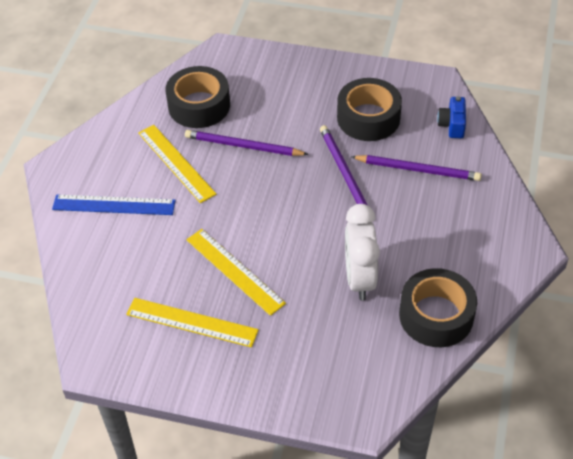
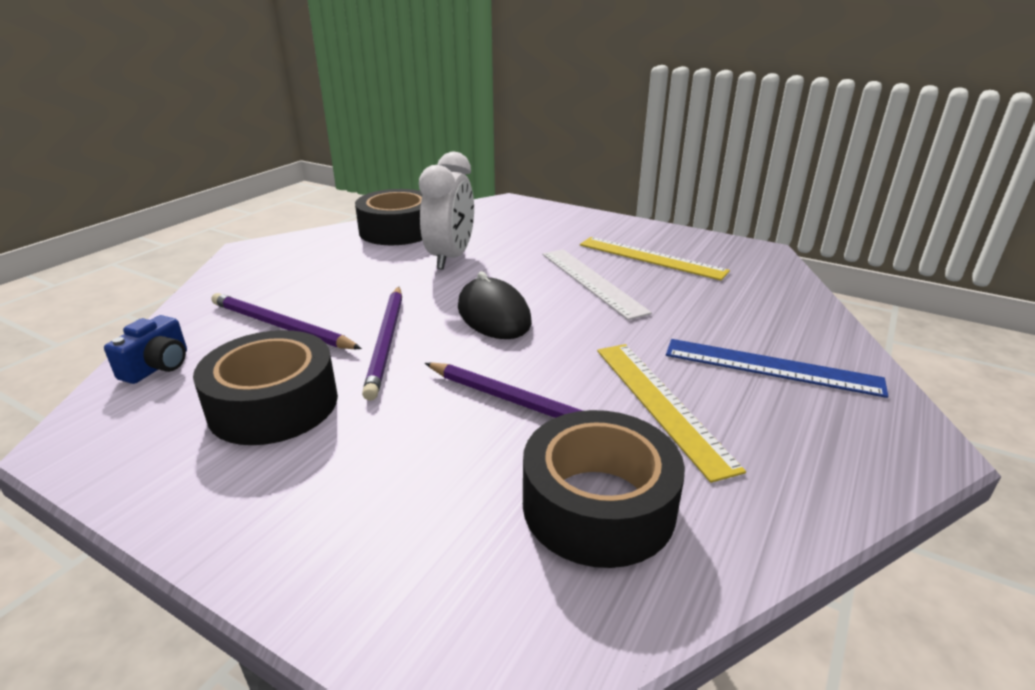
camera: 165 degrees left, 20 degrees down
yellow ruler [186,229,286,316] -> white ruler [543,249,652,320]
none -> black mouse [458,271,532,339]

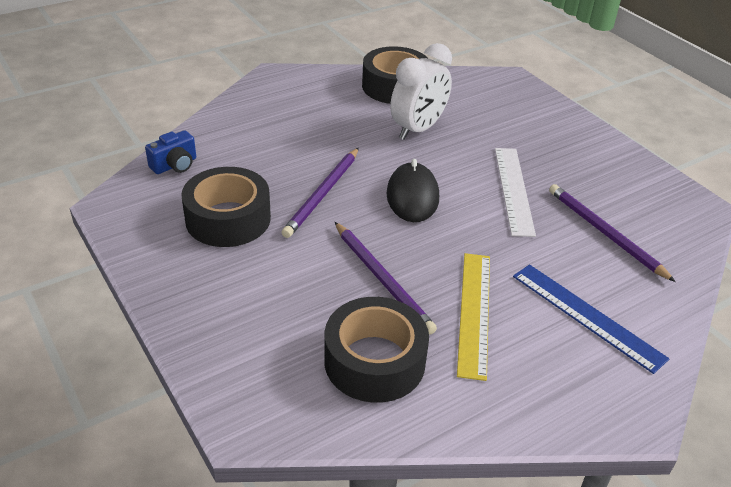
camera: 25 degrees right, 10 degrees up
purple pencil [211,293,362,349] -> purple pencil moved to [549,184,676,282]
yellow ruler [580,237,730,281] -> none

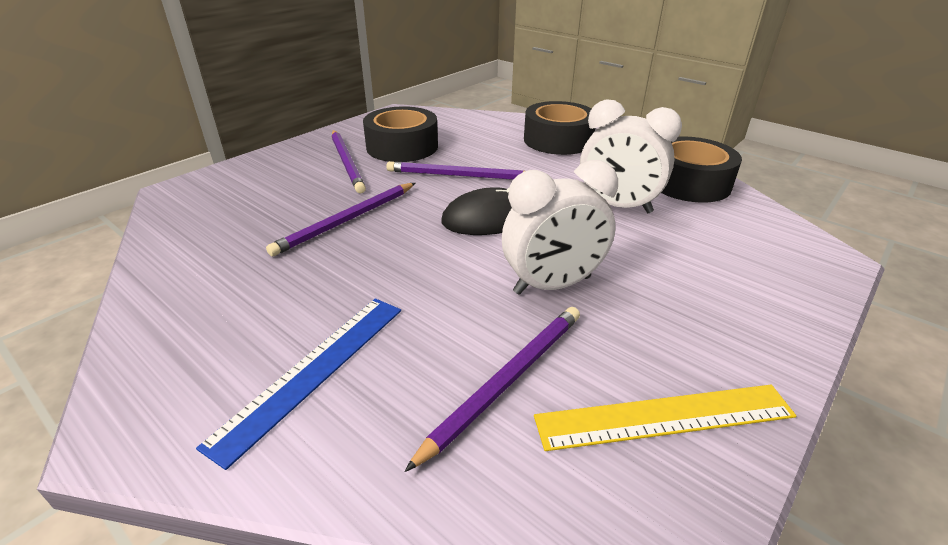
camera: 75 degrees right, 5 degrees down
blue camera [145,130,196,174] -> none
black tape [324,297,429,403] -> black tape moved to [524,101,595,155]
yellow ruler [457,253,490,381] -> yellow ruler moved to [534,385,796,451]
white ruler [495,148,536,237] -> white clock [502,160,618,295]
none -> purple pencil [332,130,366,193]

